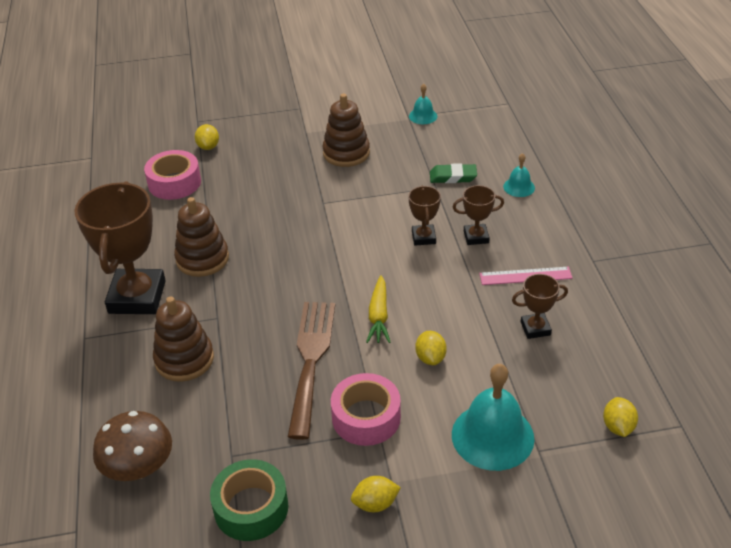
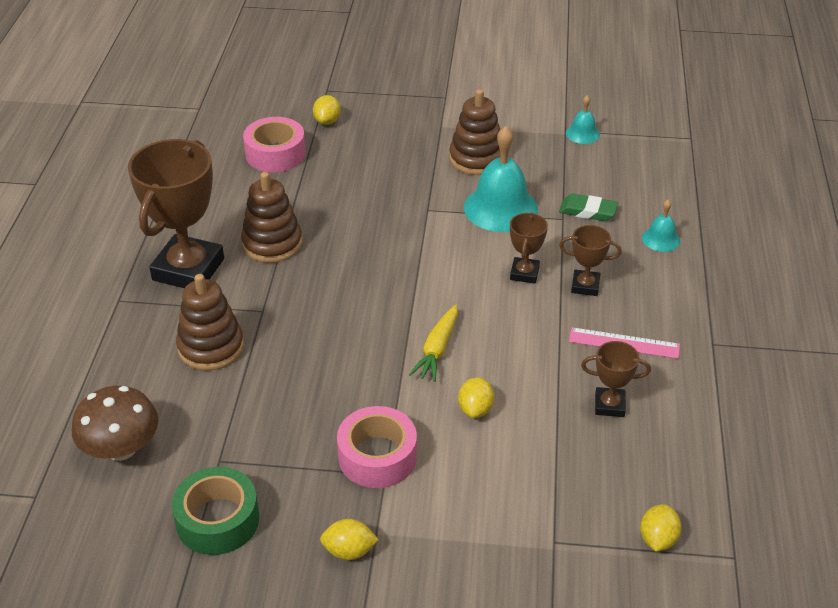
camera: 15 degrees right, 0 degrees up
brown fork [288,302,335,440] -> none
turquoise bell [452,364,535,471] -> turquoise bell moved to [464,126,538,232]

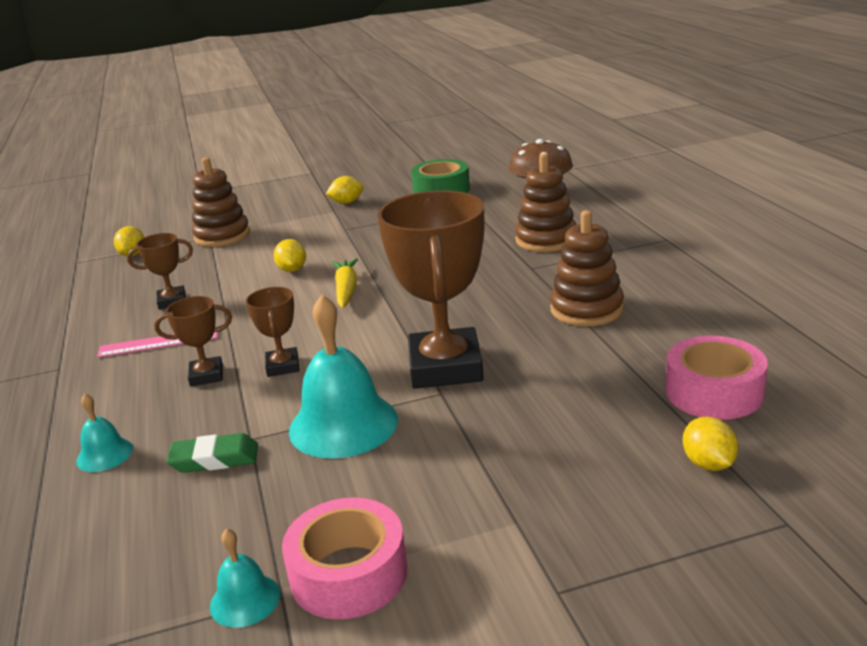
camera: 160 degrees right, 15 degrees down
brown trophy [128,139,224,288] -> brown trophy moved to [377,190,484,389]
pink tape [337,406,417,488] -> pink tape moved to [282,497,408,619]
brown stacking toy [449,89,500,175] -> brown stacking toy moved to [192,157,250,247]

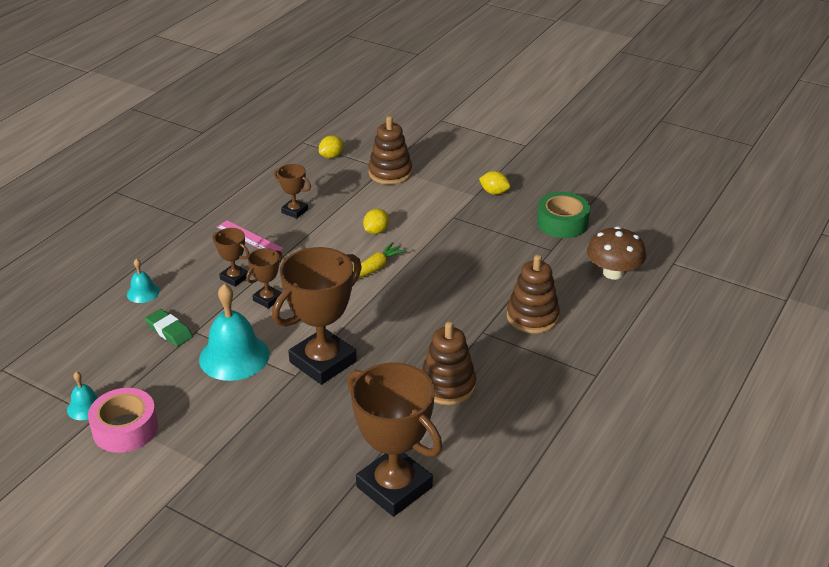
camera: 45 degrees right, 10 degrees up
pink tape [665,336,768,420] -> brown trophy [347,362,442,517]
yellow lemon [683,417,738,471] -> none

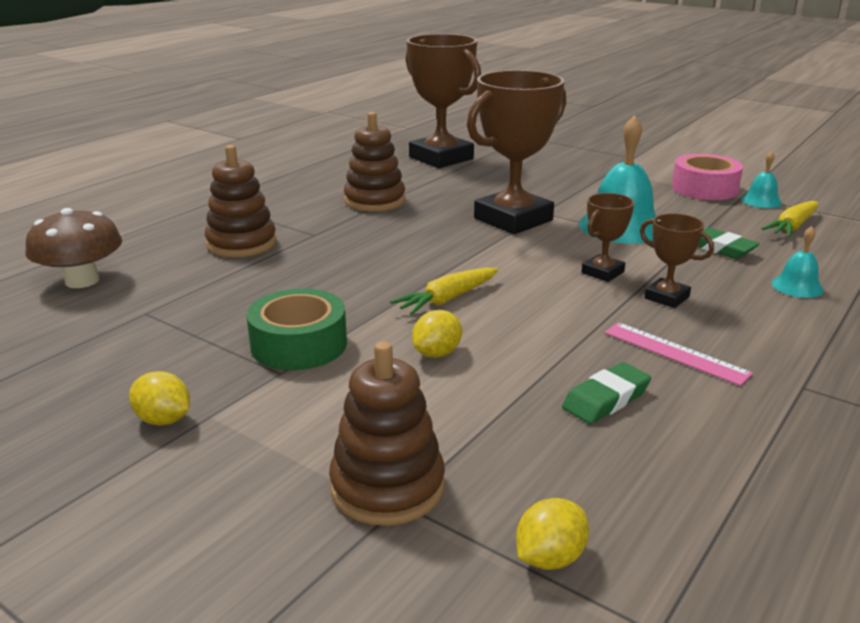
camera: 175 degrees left, 10 degrees down
brown trophy [274,164,311,219] -> green eraser [562,362,651,424]
green tape [537,192,590,238] -> green tape moved to [246,288,347,370]
none -> yellow carrot [762,201,818,237]

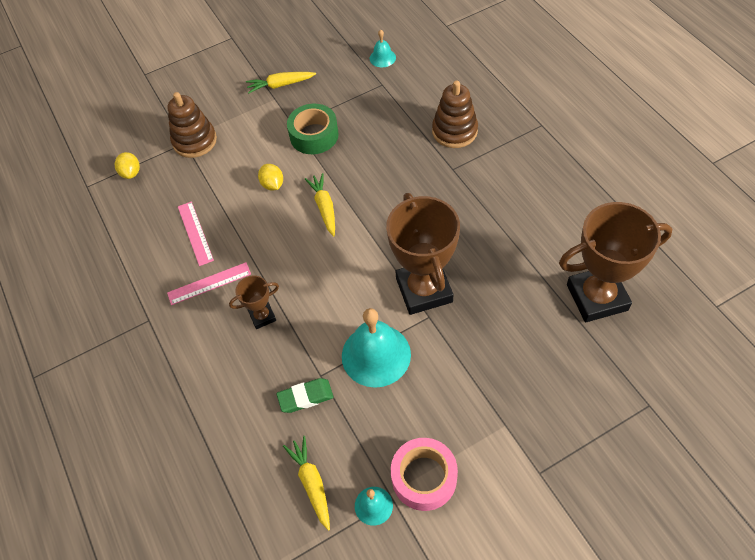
camera: 120 degrees right, 30 degrees up
brown mushroom [25,208,122,288] -> none
yellow lemon [129,371,190,425] -> yellow carrot [246,72,316,93]
brown stacking toy [344,112,405,212] -> none
green eraser [562,362,651,424] -> pink ruler [178,201,214,266]
brown trophy [581,193,634,282] -> none
turquoise bell [771,226,824,298] -> turquoise bell moved to [369,30,396,67]

